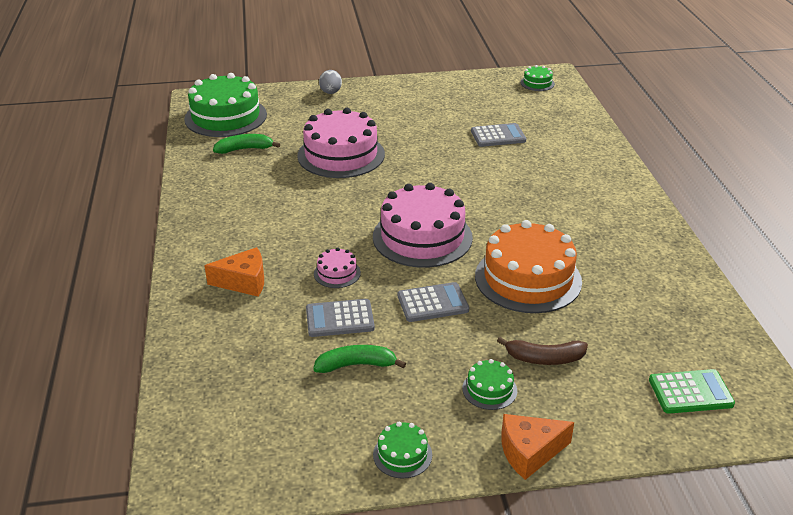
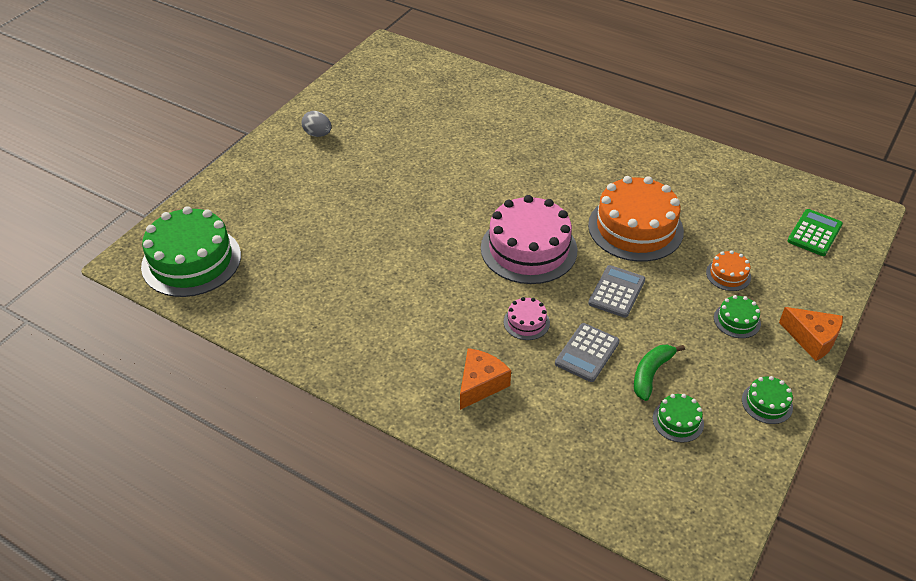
camera: 50 degrees left, 10 degrees up
green banana [213,134,280,154] -> none
pink cake [297,108,385,178] -> none
grey egg [319,70,342,94] -> grey egg moved to [302,111,331,137]
grey calculator [471,123,526,147] -> none
brown banana [497,337,588,365] -> orange cake [706,251,751,291]
orange cheese [501,414,574,480] -> orange cheese turned 75 degrees counterclockwise [779,307,843,361]
green cake [520,65,555,91] -> green cake moved to [653,394,704,443]

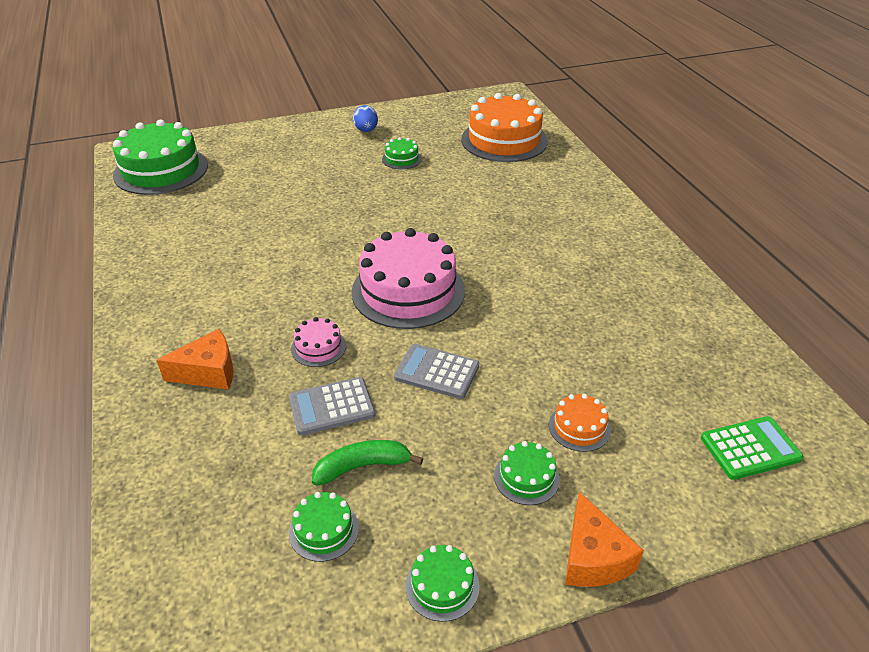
camera: 40 degrees right, 5 degrees down
grey egg [302,111,331,137] -> blue egg [353,105,378,132]
orange cake [588,176,684,262] -> orange cake moved to [461,93,548,162]
grey calculator [588,265,645,318] -> grey calculator turned 135 degrees counterclockwise [394,344,479,399]
none -> green cake [382,137,422,169]

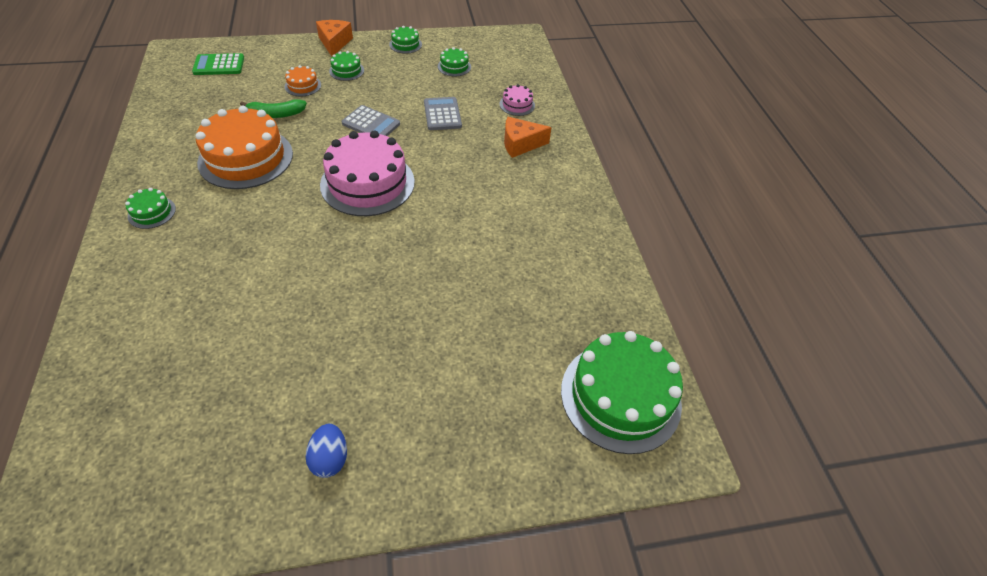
camera: 175 degrees left, 10 degrees up
grey calculator [289,377,376,435] -> grey calculator turned 90 degrees counterclockwise [424,97,462,130]
pink cake [291,317,346,367] -> pink cake moved to [499,84,535,116]
green banana [312,440,423,486] -> green banana moved to [240,99,307,118]
green cake [382,137,422,169] -> green cake moved to [125,188,176,229]
orange cake [461,93,548,162] -> orange cake moved to [196,106,293,189]

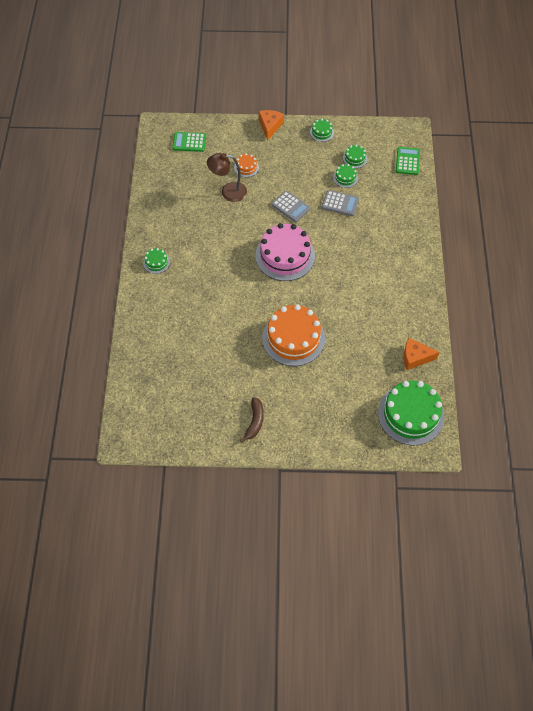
camera: 15 degrees right, 10 degrees up
orange cake [196,106,293,189] -> orange cake moved to [262,304,325,366]
green banana [240,99,307,118] -> brown lamp [207,153,247,202]
blue egg [306,424,347,478] -> brown banana [240,397,264,443]
green cake [329,51,364,81] -> green cake moved to [333,164,358,188]
grey calculator [424,97,462,130] -> grey calculator turned 105 degrees clockwise [322,190,359,216]
pink cake [499,84,535,116] -> none
orange cheese [504,117,552,158] -> orange cheese moved to [403,338,440,370]
none -> green calculator [396,147,420,175]

